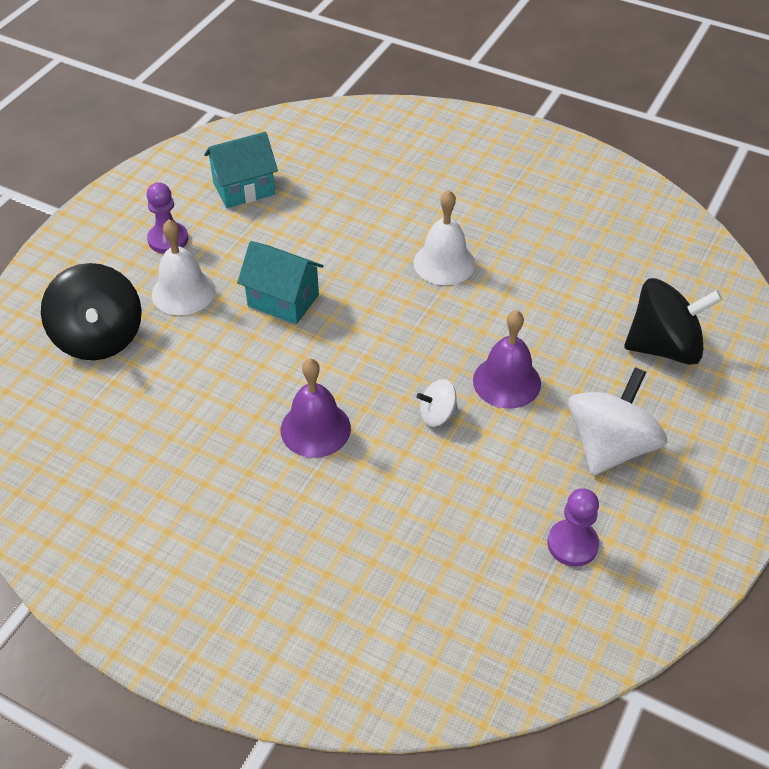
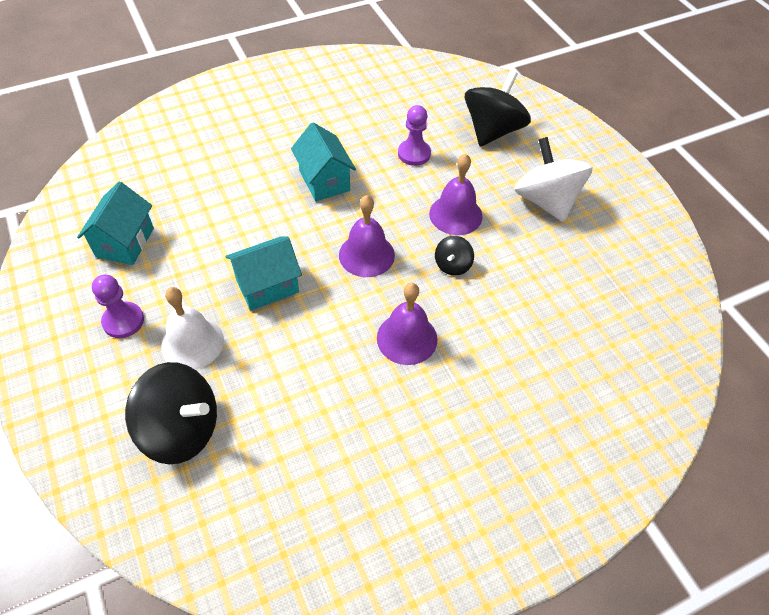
camera: 55 degrees left, 5 degrees up
white bell [414,190,475,285] -> turquoise house [291,122,356,201]
white spinning top [417,379,458,427] -> black spinning top [435,236,474,276]
purple pawn [547,488,599,567] -> purple pawn moved to [398,105,431,166]
none -> purple bell [339,195,395,277]

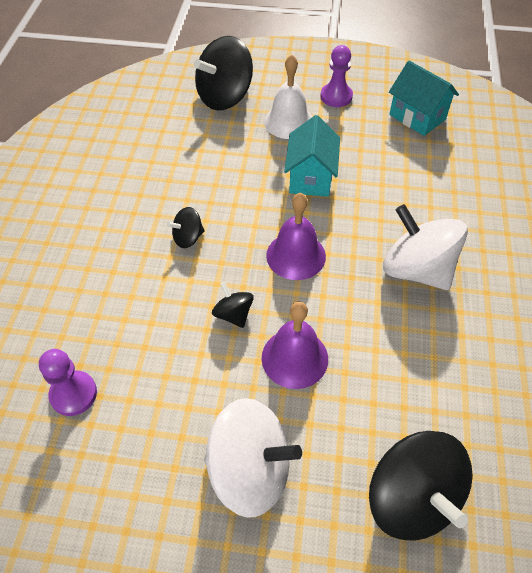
camera: 125 degrees right, 0 degrees up
turquoise house [291,122,356,201] -> white spinning top [383,204,468,290]
purple bell [377,283,438,365] -> black spinning top [167,207,205,248]
purple pawn [398,105,431,166] -> purple pawn moved to [39,349,97,416]

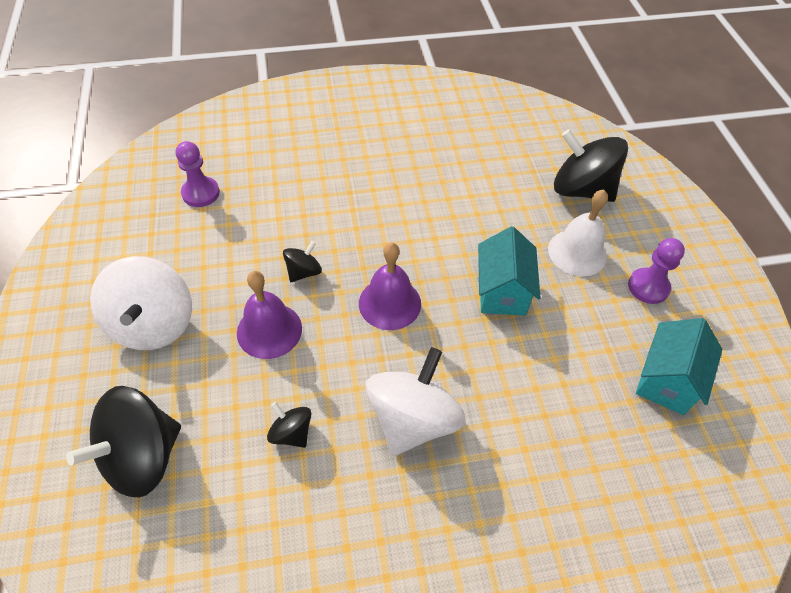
camera: 70 degrees right, 0 degrees up
black spinning top [167,207,205,248] -> black spinning top moved to [267,402,311,448]
turquoise house [284,115,340,197] -> turquoise house turned 75 degrees counterclockwise [478,227,541,316]

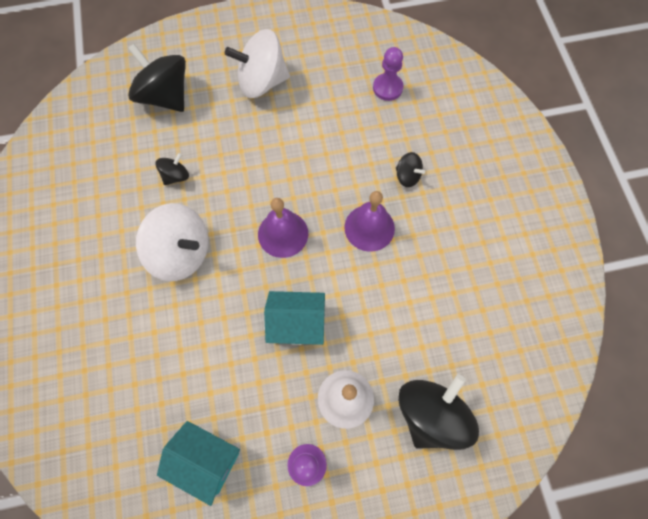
camera: 90 degrees right, 15 degrees up
purple bell [237,271,302,359] -> purple bell moved to [344,191,395,252]
black spinning top [283,241,322,282] -> black spinning top moved to [396,152,425,187]

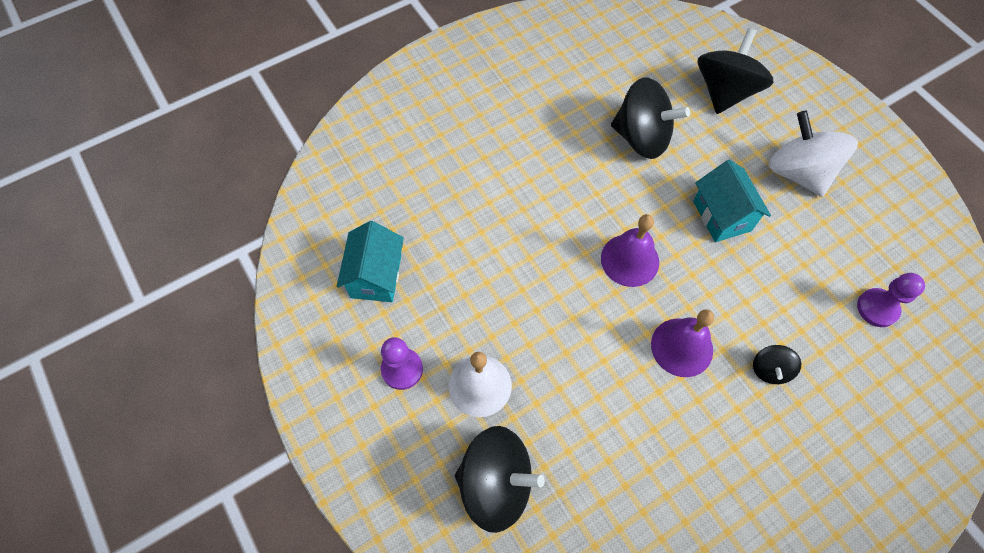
camera: 70 degrees right, 5 degrees down
white spinning top [136,203,209,281] -> none
black spinning top [155,153,189,185] -> black spinning top [611,77,690,159], size x2.06
turquoise house [264,291,325,345] -> turquoise house moved to [693,160,771,242]

